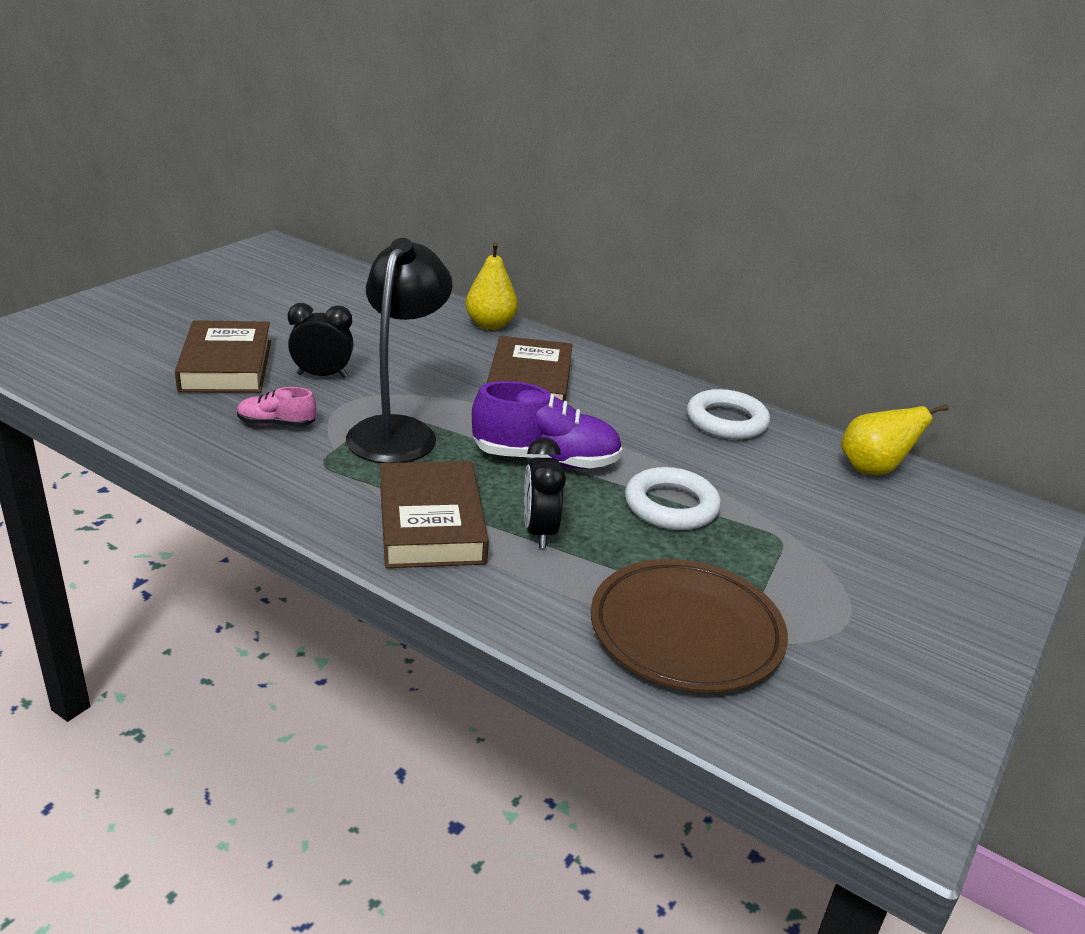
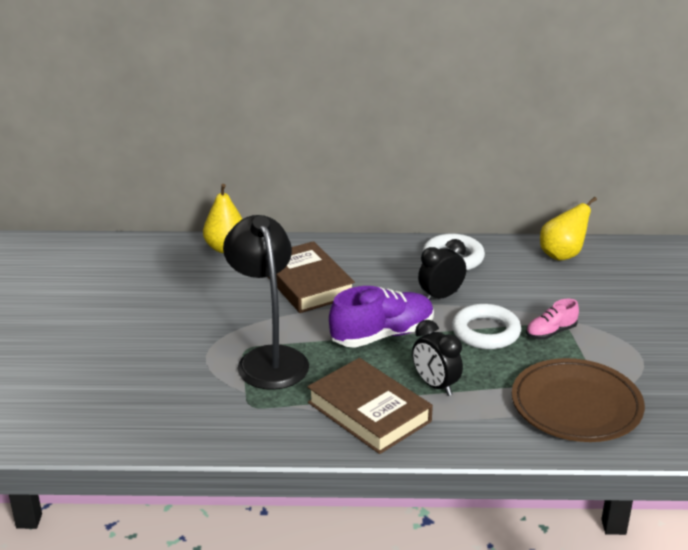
camera: 30 degrees left, 0 degrees up
brown book [175,320,271,393] -> none
pink shoe [237,387,316,427] -> pink shoe moved to [526,299,579,340]
black clock [288,303,354,378] -> black clock moved to [418,239,466,300]

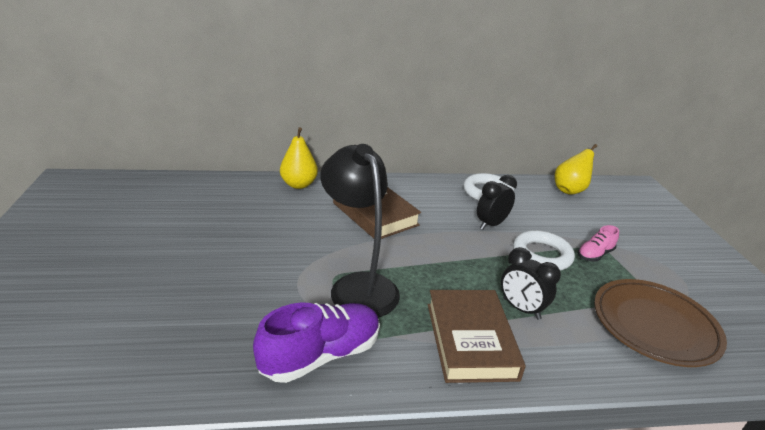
camera: 10 degrees left, 0 degrees up
brown book [307,358,433,454] -> brown book turned 45 degrees clockwise [428,290,526,383]
purple shoe [329,286,434,348] -> purple shoe moved to [253,303,380,383]

